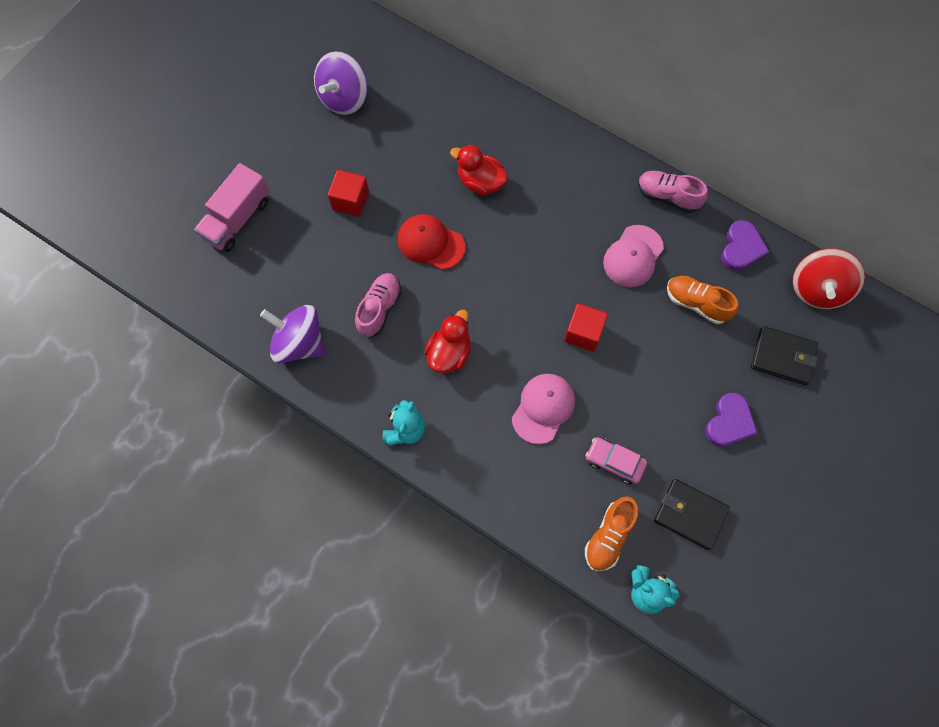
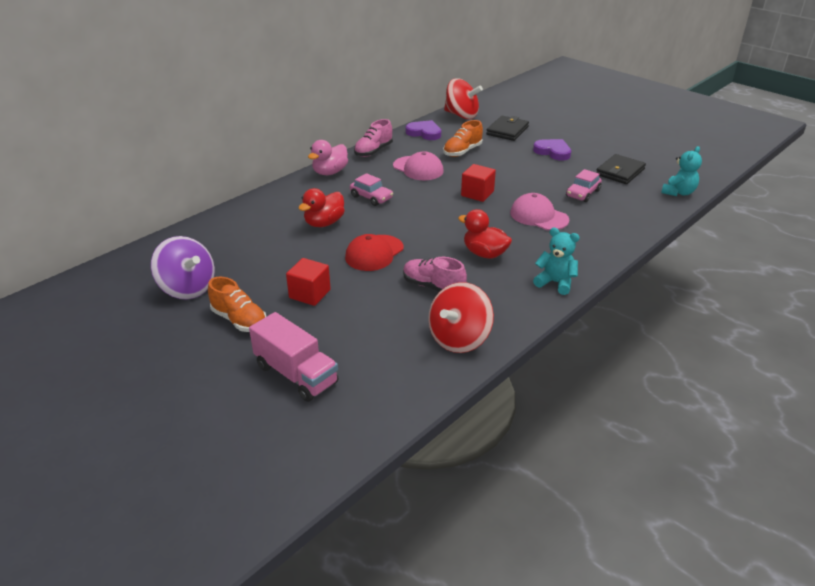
camera: 80 degrees left, 35 degrees down
purple spinning top [260,305,326,363] -> red spinning top [428,282,494,353]
orange shoe [585,496,638,571] -> orange shoe moved to [208,277,266,332]
none -> pink duck [308,140,348,175]
none -> pink car [350,173,393,206]

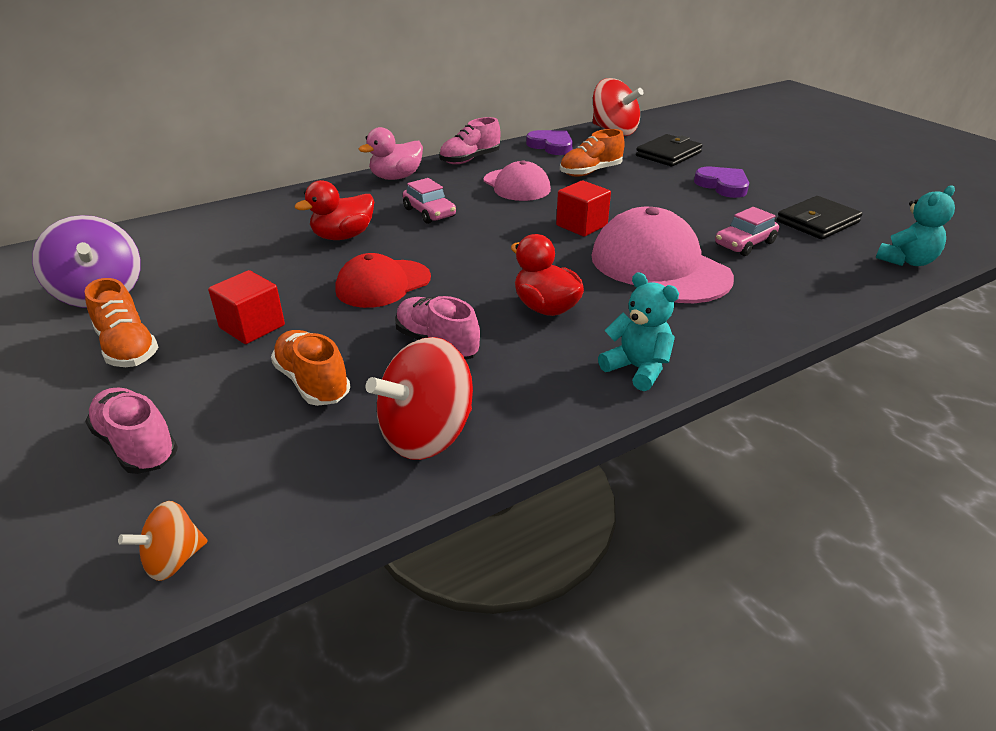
camera: 15 degrees right, 0 degrees up
pink truck [249,312,339,402] -> pink shoe [85,387,178,474]
pink cap [510,193,569,230] -> pink cap [591,207,734,303], size x1.59
none -> orange spinning top [118,501,207,581]
none -> orange shoe [271,330,350,406]

